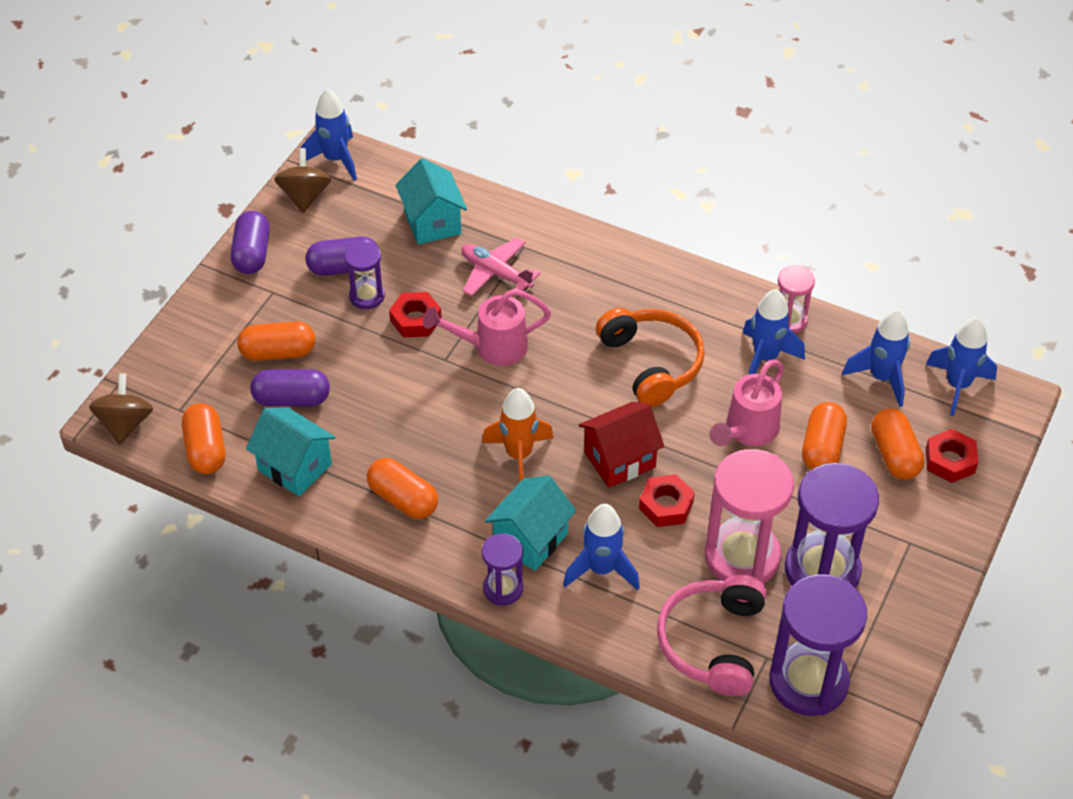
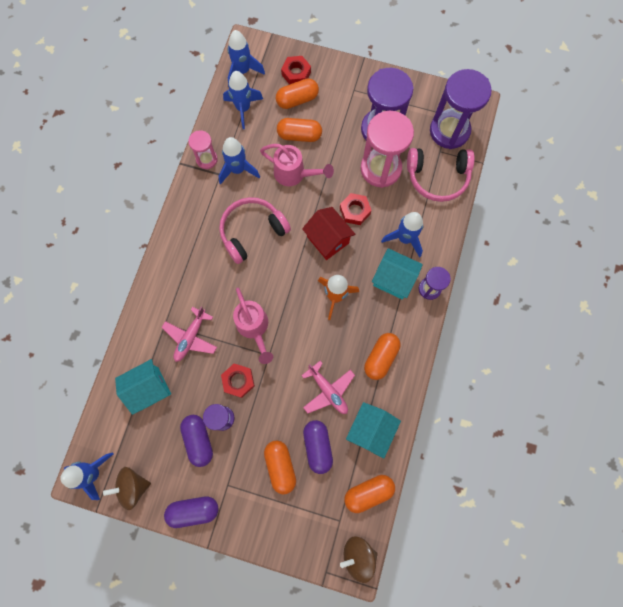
camera: 100 degrees left, 25 degrees up
orange headphones [596,308,705,407] -> pink headphones [219,197,291,264]
none -> pink plane [301,361,355,414]

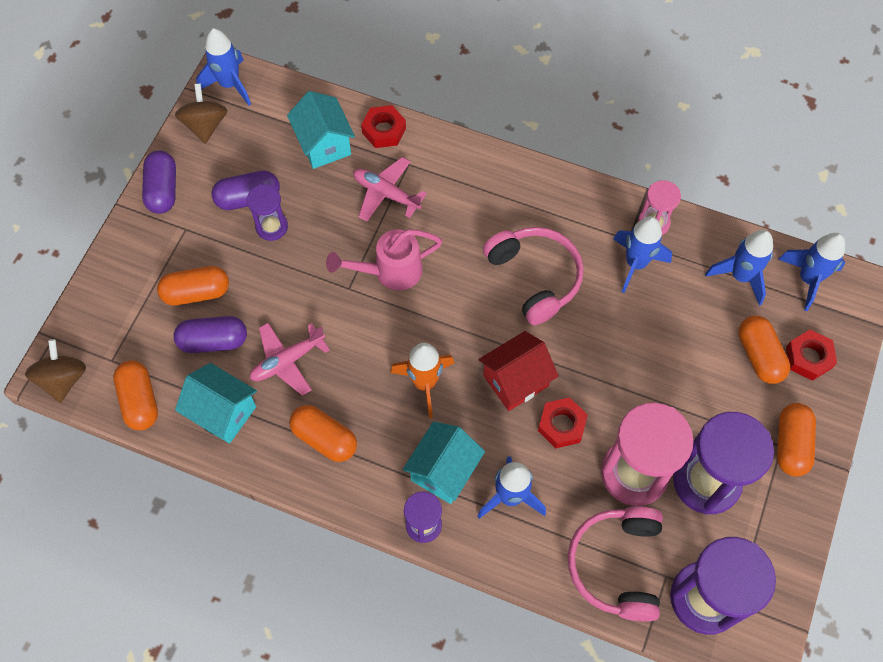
camera: 95 degrees right, 10 degrees down
red nut [221,364,255,398] -> red nut moved to [361,105,406,148]
pink watering can [260,144,334,186] -> none
orange capsule [277,118,322,142] -> orange capsule moved to [777,403,816,477]

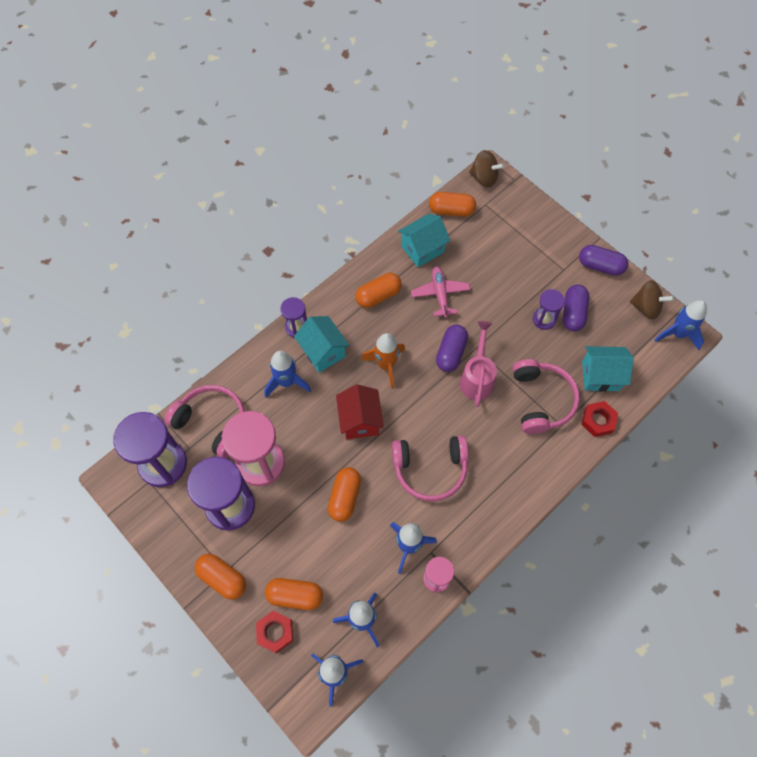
camera: 115 degrees right, 0 degrees up
orange capsule [157,266,229,306] -> orange capsule moved to [328,467,361,522]
purple capsule [174,316,247,353] -> purple capsule moved to [436,325,468,372]
pink plane [353,157,427,222] -> pink headphones [512,359,580,434]
red nut [538,397,588,448] -> none

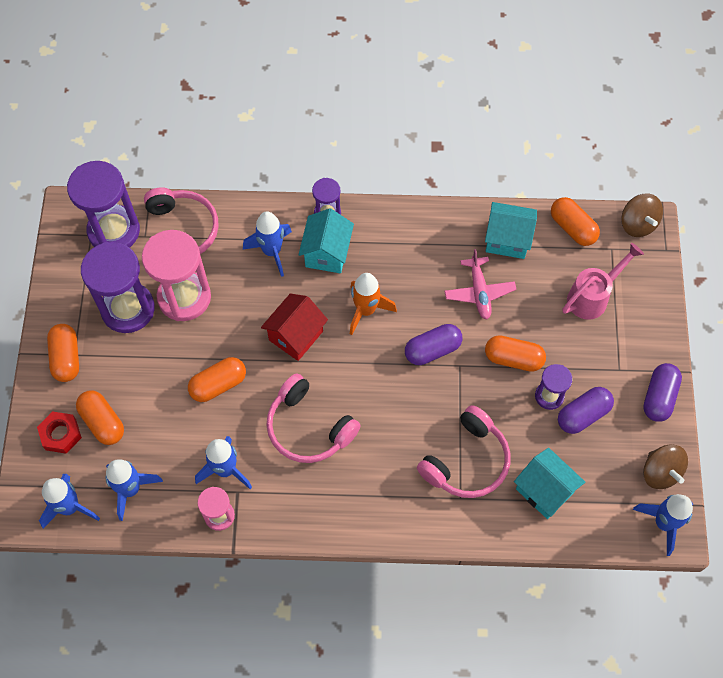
camera: 45 degrees right, 0 degrees up
orange capsule [356,273,402,308] -> orange capsule moved to [485,335,546,372]
pink plane [411,267,470,318] -> pink plane turned 135 degrees clockwise [444,249,516,319]
pink watering can [460,321,497,407] -> pink watering can moved to [562,243,644,320]
purple capsule [579,245,628,276] -> purple capsule turned 45 degrees clockwise [643,363,682,422]
red nut [581,401,618,437] -> none

